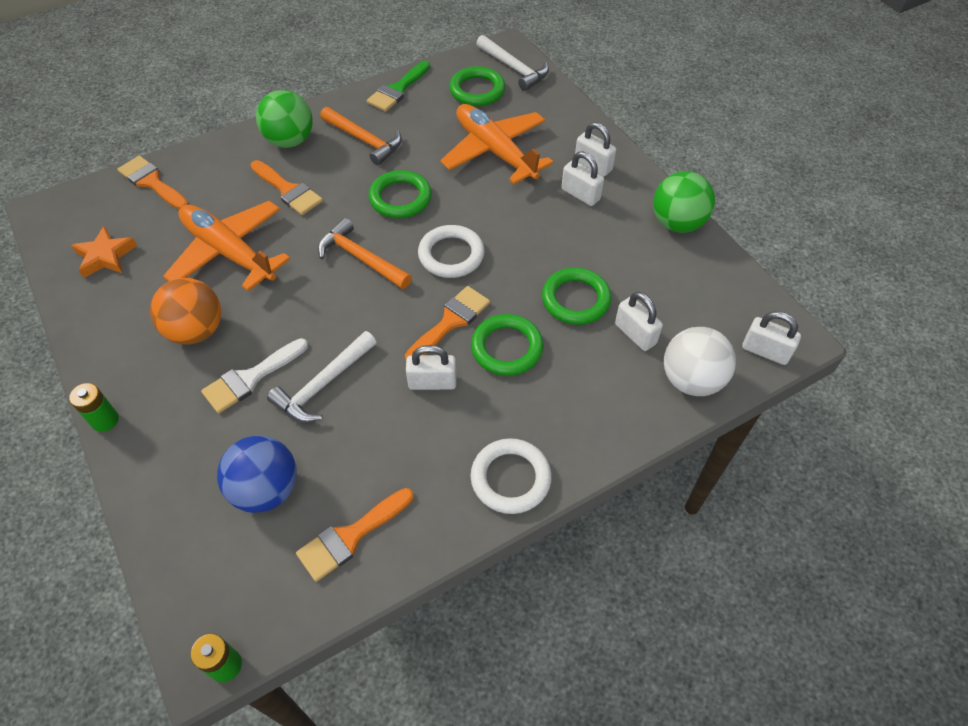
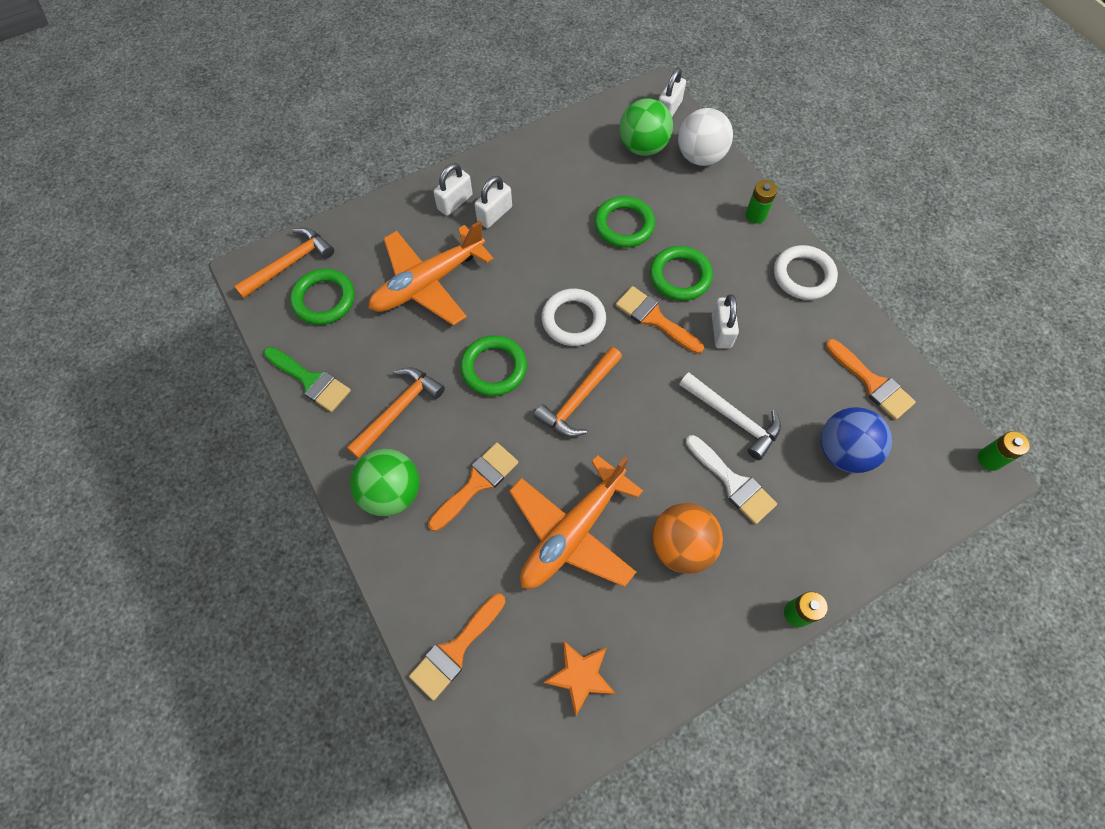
camera: 90 degrees left, 10 degrees up
white hammer [476,35,549,91] -> orange hammer [234,228,334,298]
white padlock [615,292,663,351] -> none
green ball [653,171,715,233] -> green ball moved to [619,98,673,156]
none -> green battery [745,180,777,224]

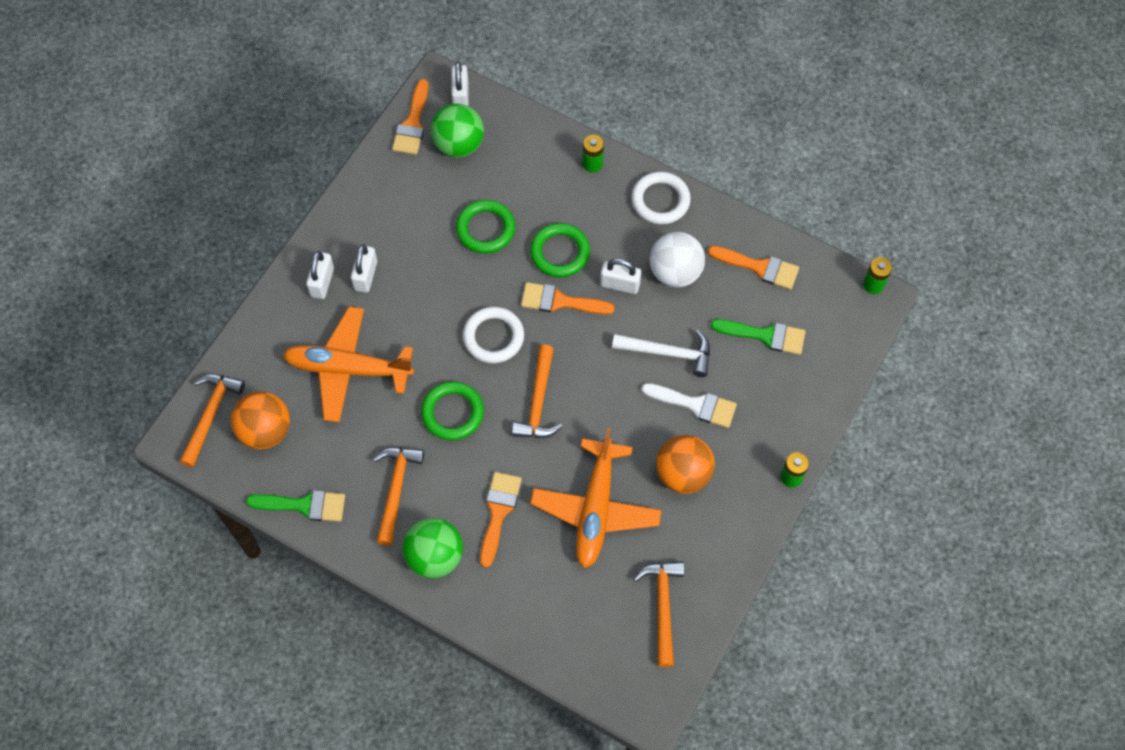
camera: 30 degrees left, 0 degrees up
green ring [290,269,355,325] -> orange ball [231,391,290,449]
orange plane [368,221,493,326] -> orange plane turned 75 degrees clockwise [283,307,414,422]
orange brush [409,594,506,701] -> orange brush moved to [392,79,429,155]
orange star [543,640,616,717] -> orange hammer [633,561,684,667]
white ball [678,108,733,166] -> white ball moved to [650,232,705,287]
white padlock [712,294,739,348] -> white padlock turned 45 degrees counterclockwise [600,258,641,294]
blue ball [821,407,892,473] -> green brush [711,319,805,355]

